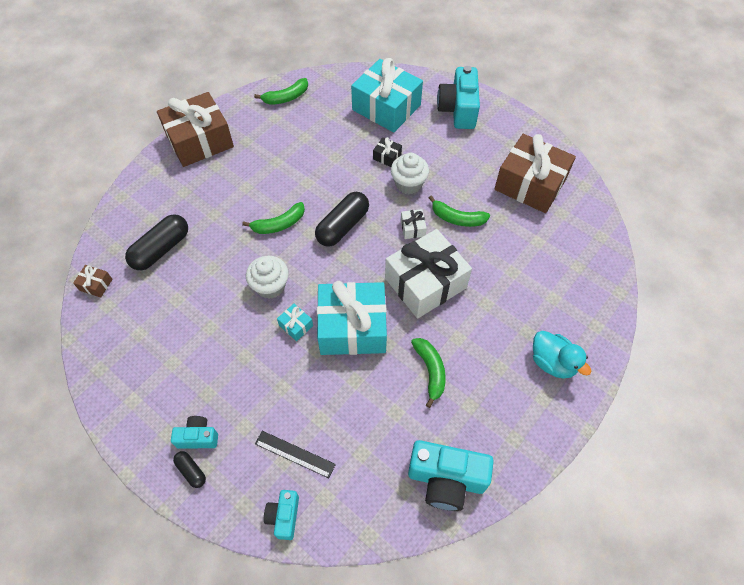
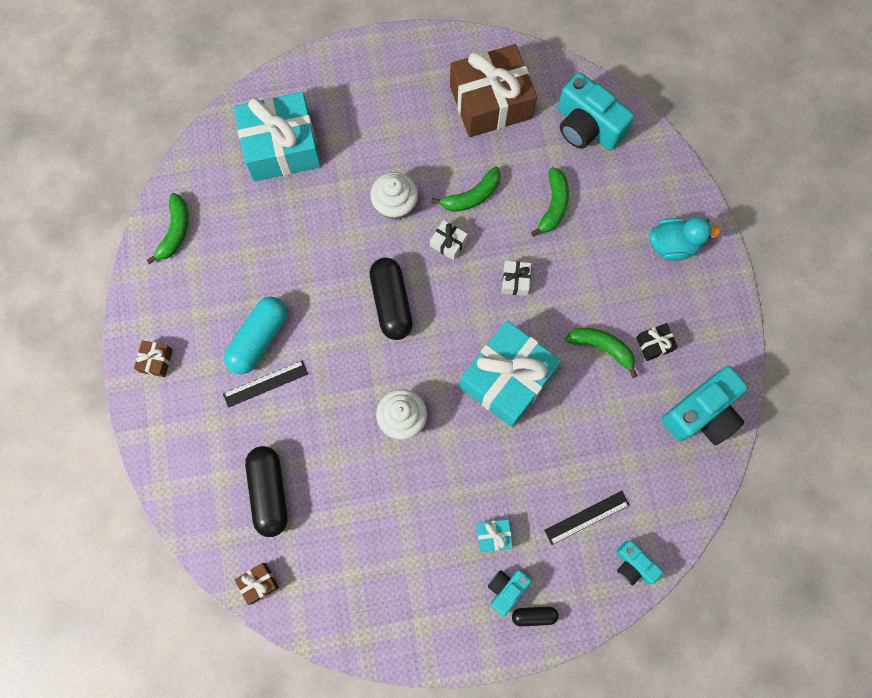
camera: 50 degrees left, 15 degrees up
brown gift [157,92,234,167] -> brown gift [134,340,173,377], size x0.40
green banana [242,202,305,234] -> green banana moved to [531,167,569,237]
turquoise gift [277,304,313,341] -> turquoise gift moved to [477,519,513,552]
black gift [373,137,402,167] -> black gift moved to [636,323,678,361]
white gift [385,229,472,319] -> white gift [502,261,531,296], size x0.40
turquoise camera [437,66,480,129] -> turquoise camera moved to [558,73,635,150]
none -> black ruler [223,360,308,408]
none -> turquoise capsule [224,297,287,374]

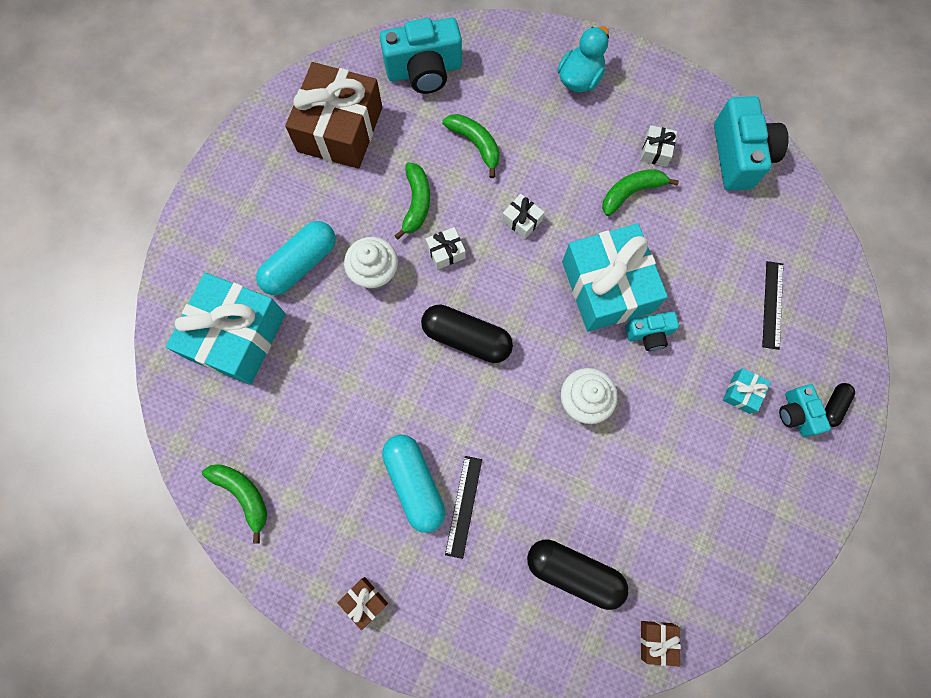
camera: 55 degrees left, 0 degrees up
turquoise camera [616,540,663,585] -> turquoise camera moved to [625,312,679,351]
black gift [636,323,678,361] -> white gift [640,125,677,167]
none -> turquoise capsule [256,221,336,295]

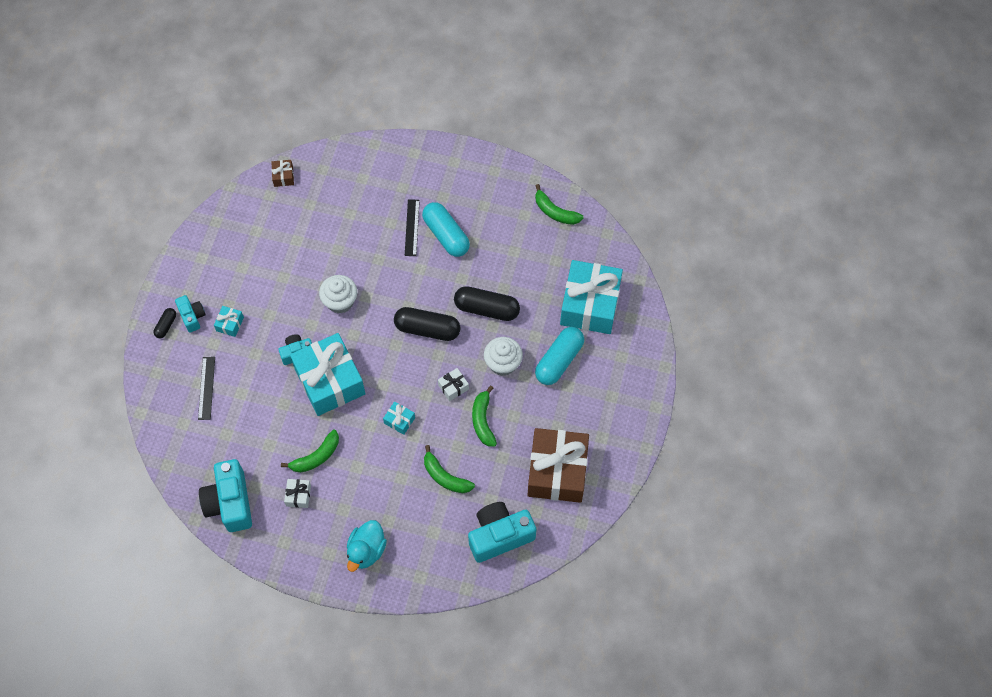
camera: 170 degrees right, 10 degrees down
brown gift [337,577,388,631] -> none
white gift [502,194,544,239] -> turquoise gift [383,401,415,435]
black capsule [527,539,628,610] -> black capsule moved to [454,286,520,321]

